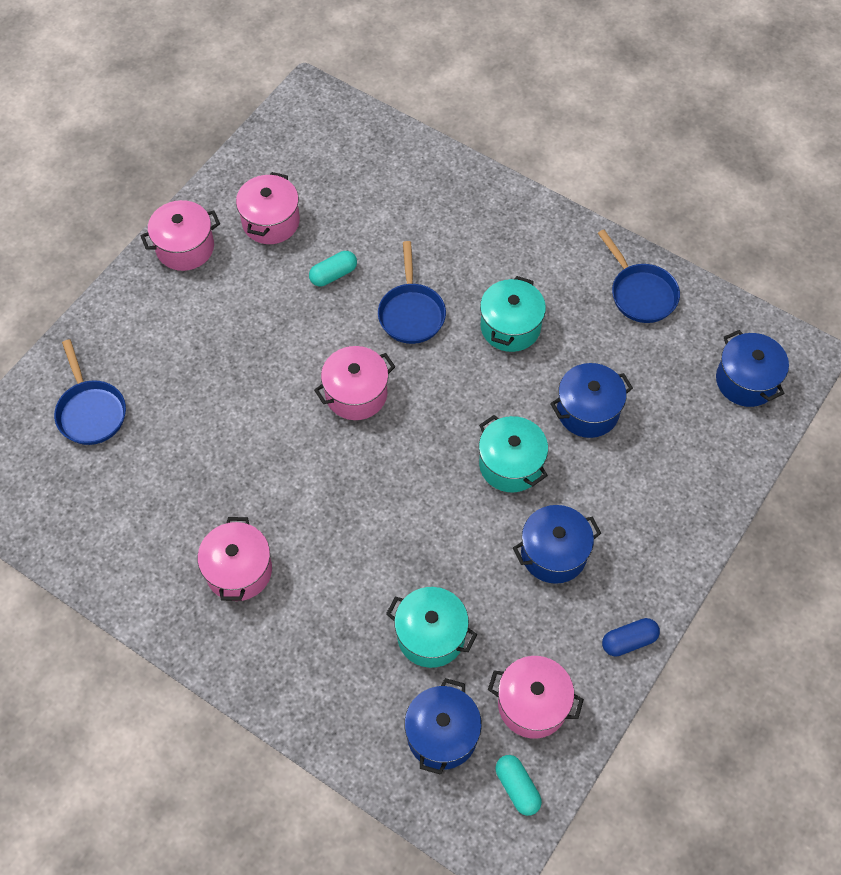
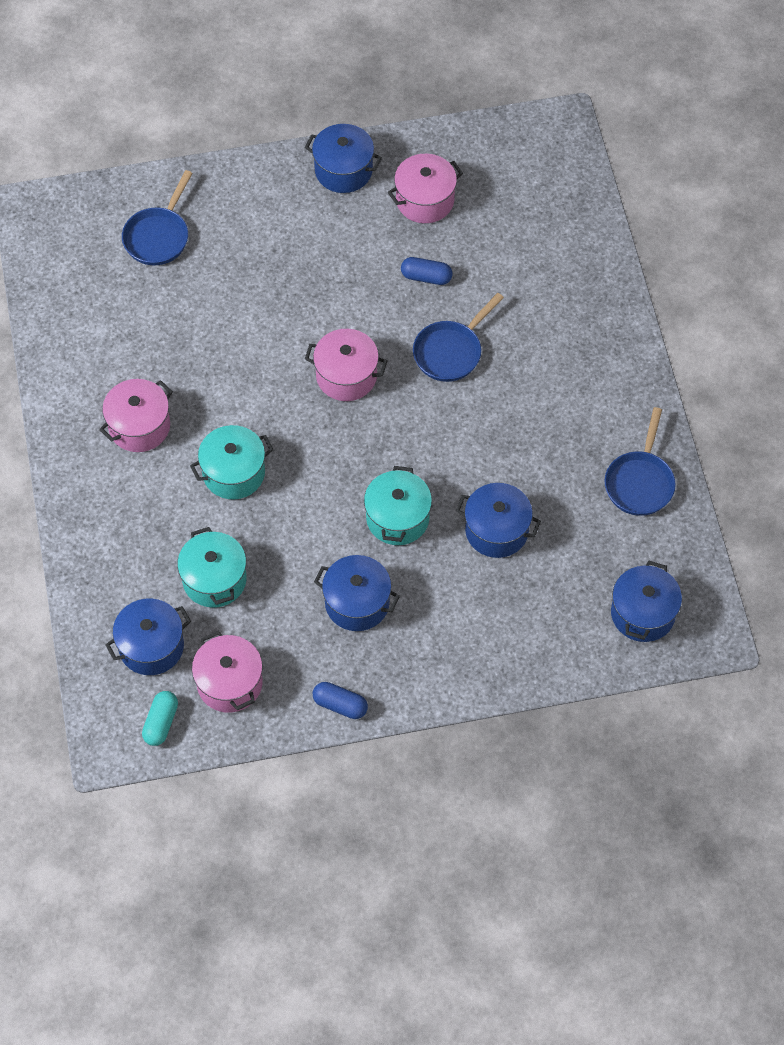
camera: 45 degrees right, 0 degrees up
pink pot [140,200,220,271] -> blue pot [305,124,382,193]
turquoise capsule [309,251,357,286] -> blue capsule [401,257,453,285]
turquoise pot [480,276,546,352] -> turquoise pot moved to [190,425,273,499]

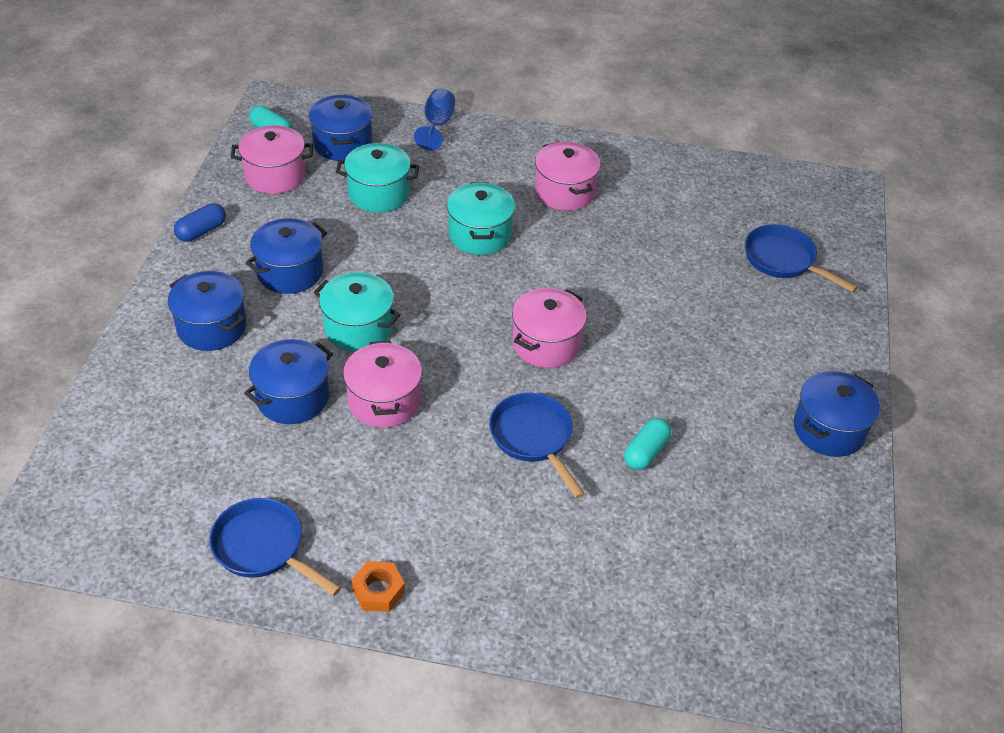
camera: 110 degrees right, 15 degrees down
pink pot [388,154,463,223] -> pink pot moved to [343,341,422,428]
blue capsule [401,257,453,285] -> turquoise capsule [624,418,671,470]
blue pot [611,561,682,642] -> blue pot moved to [168,271,247,351]
none -> orange nut [351,561,405,612]
none -> blue goblet [414,88,455,151]

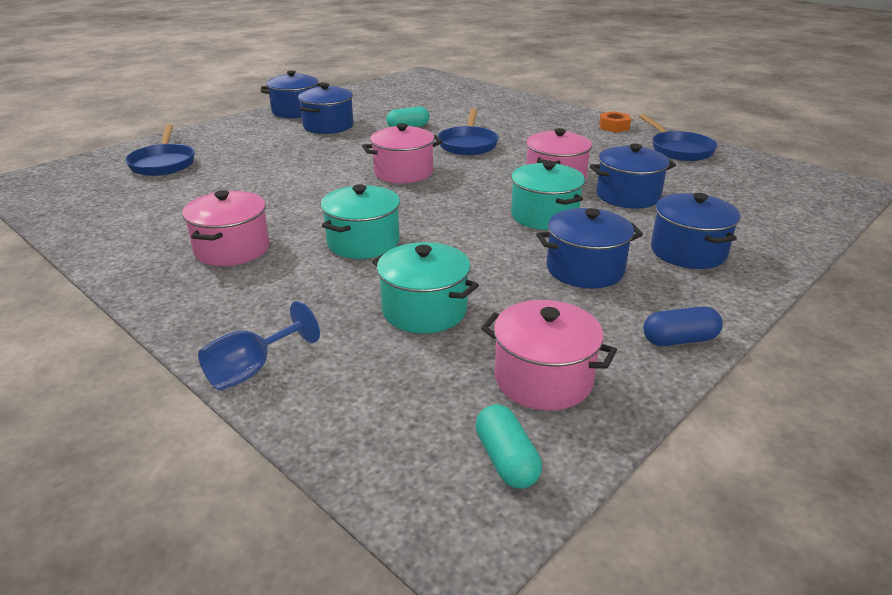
camera: 145 degrees left, 15 degrees down
blue pot [309,95,373,161] -> blue pot moved to [298,83,354,134]

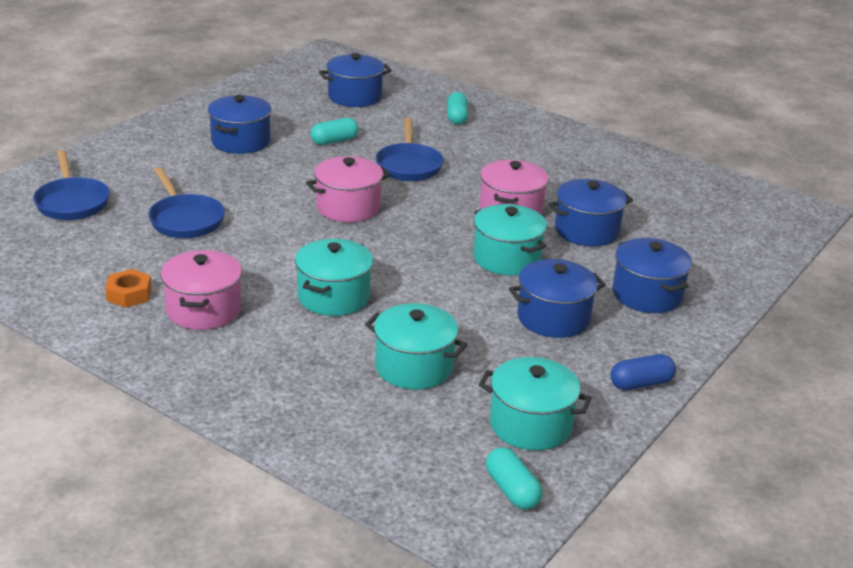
camera: 10 degrees left, 0 degrees up
blue goblet [198,301,320,391] -> none
blue pot [261,70,324,118] -> blue pot moved to [319,53,392,107]
pink pot [481,300,617,410] -> turquoise pot [479,357,592,450]
orange nut [599,111,631,132] -> orange nut moved to [105,269,152,308]
blue pan [639,114,717,161] -> blue pan moved to [148,167,225,238]
none -> turquoise capsule [447,92,468,124]

